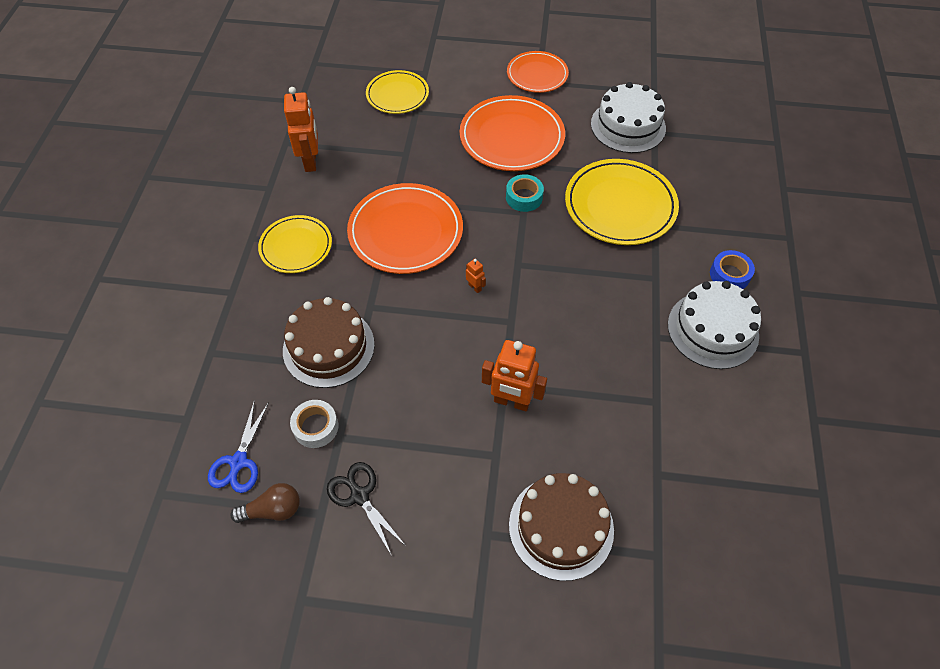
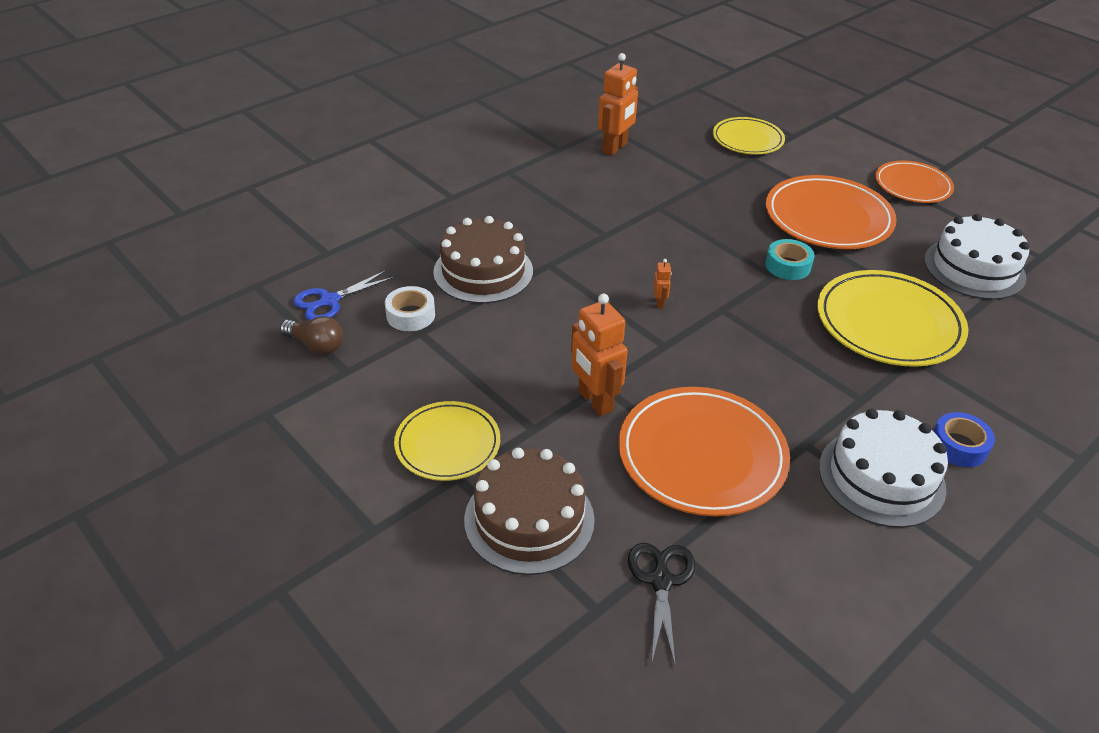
camera: 40 degrees right, 15 degrees down
yellow plate [258,215,332,273] -> yellow plate moved to [394,401,500,481]
black scissors [327,462,406,556] -> black scissors moved to [628,543,695,664]
orange plate [347,183,463,274] -> orange plate moved to [619,387,790,516]

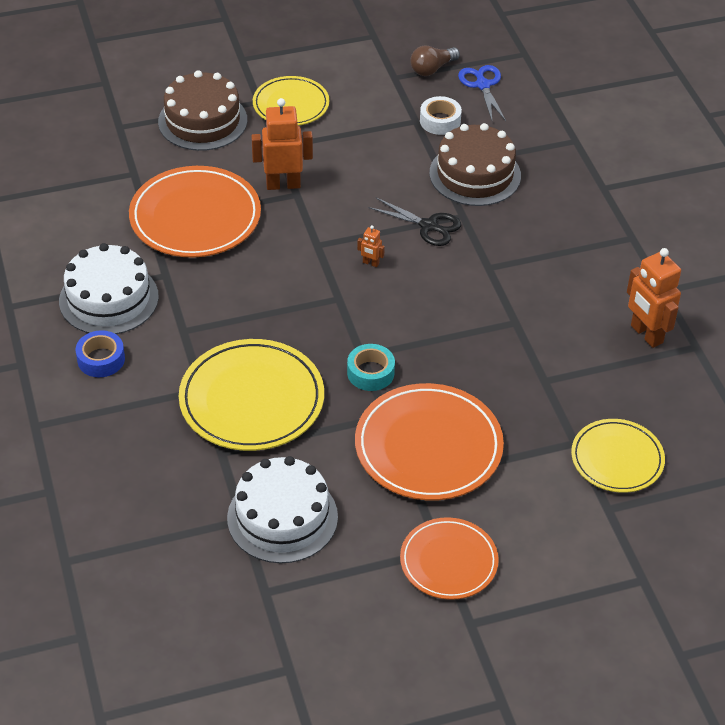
camera: 115 degrees right, 5 degrees up
black scissors [628,543,695,664] -> black scissors moved to [369,198,461,246]

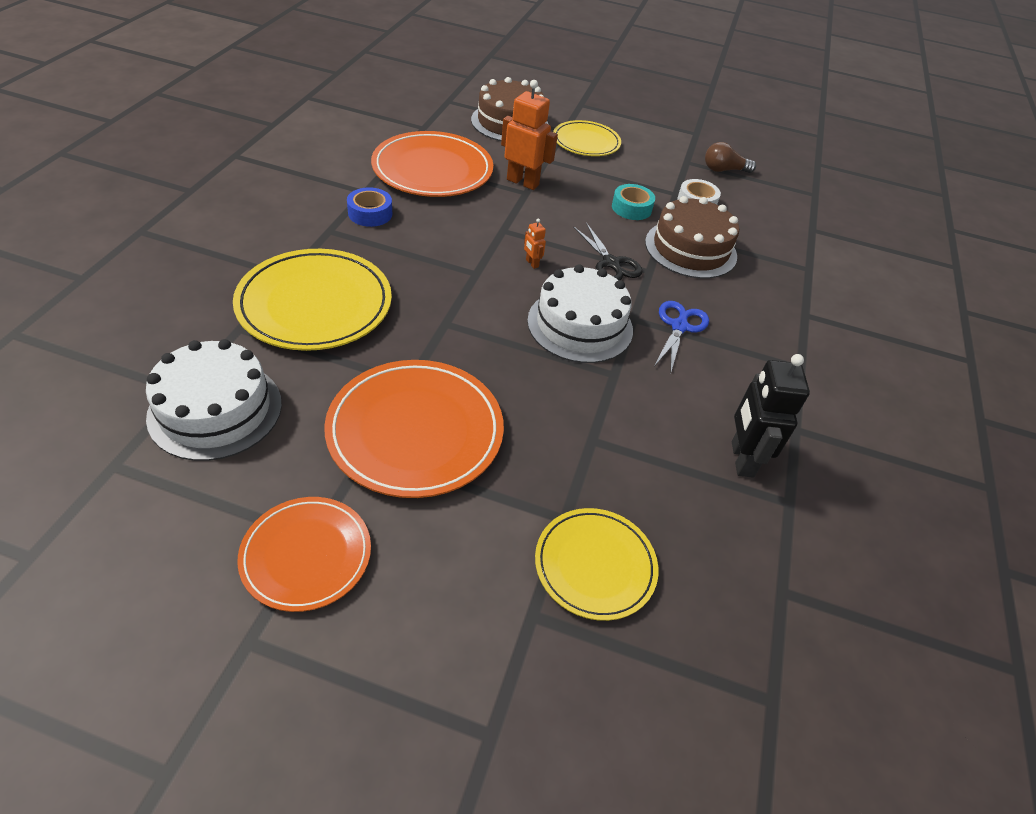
camera: 30 degrees right, 0 degrees up
white cake [59,243,159,334] -> white cake moved to [527,264,633,363]
blue tape [76,330,125,377] -> blue tape moved to [347,187,392,227]
turquoise tape [347,344,395,391] -> turquoise tape moved to [612,184,655,220]
blue scissors [458,65,506,121] -> blue scissors moved to [654,301,709,375]
orange robot [627,248,681,348] -> black robot [732,354,810,478]

